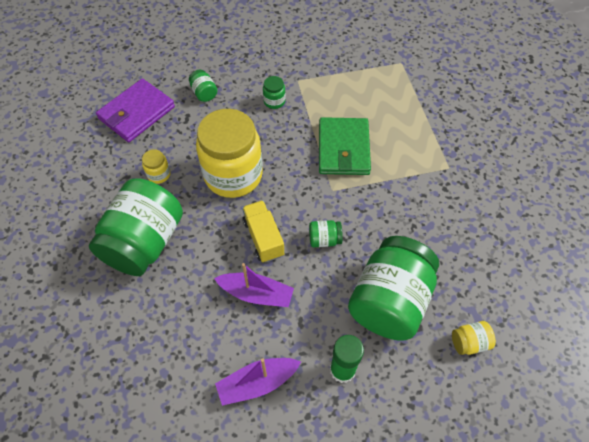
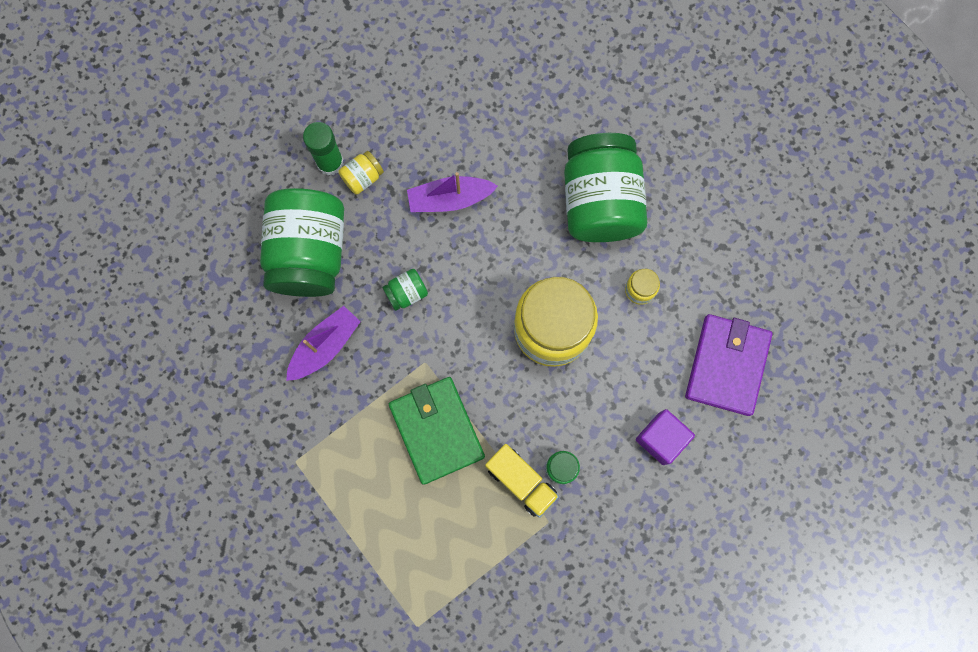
camera: 155 degrees right, 20 degrees up
green jar [189,70,217,102] -> purple cube [636,409,695,465]
purple boat [215,358,301,406] -> purple boat moved to [286,306,361,381]
yellow truck [242,200,284,263] -> yellow truck moved to [485,444,559,518]
yellow jar [452,321,496,355] -> yellow jar moved to [338,151,384,195]

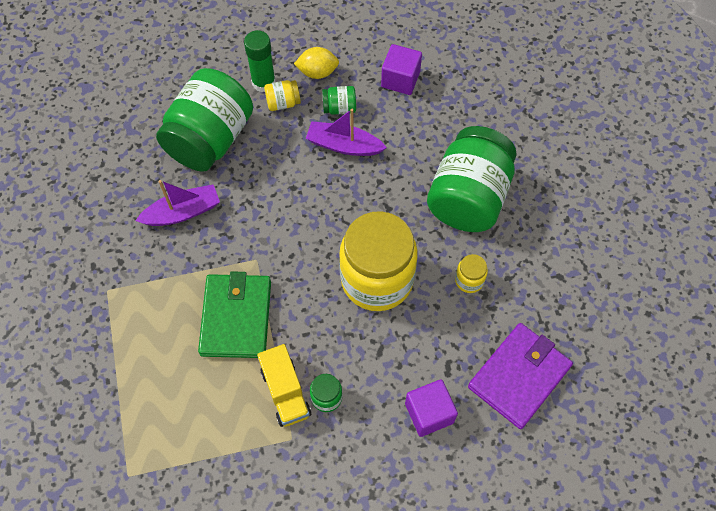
camera: 25 degrees right, 15 degrees down
green jar [382,269,428,311] -> green jar moved to [322,86,356,115]
none -> yellow lemon [294,47,339,79]
none -> purple cube [381,44,422,95]

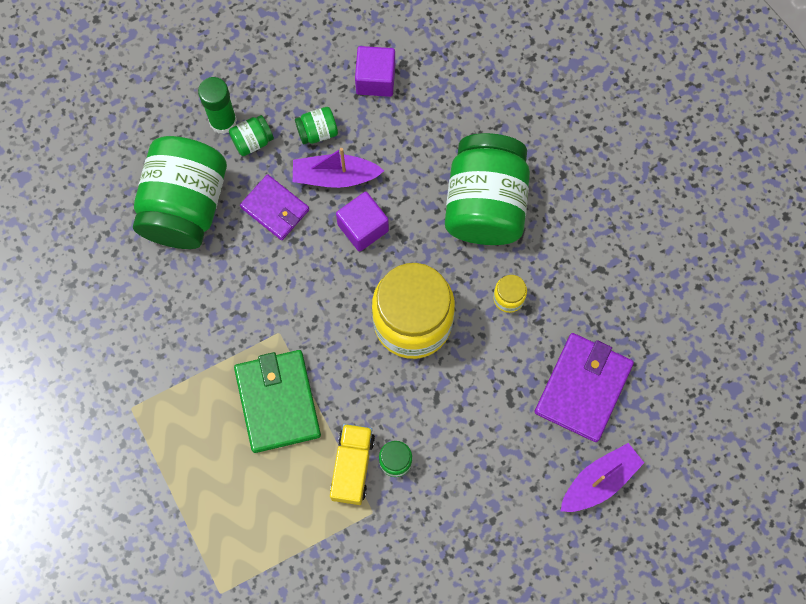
camera: 15 degrees left, 10 degrees up
purple boat [135,180,220,226] -> purple boat moved to [561,443,644,512]
yellow truck [257,344,311,427] -> yellow truck turned 135 degrees counterclockwise [330,424,375,505]
yellow jar [264,80,301,111] -> green jar [229,115,274,156]
yellow lemon [294,47,339,79] -> none
purple cube [405,379,458,437] -> purple cube moved to [336,192,389,252]
none -> purple wallet [240,174,309,240]

